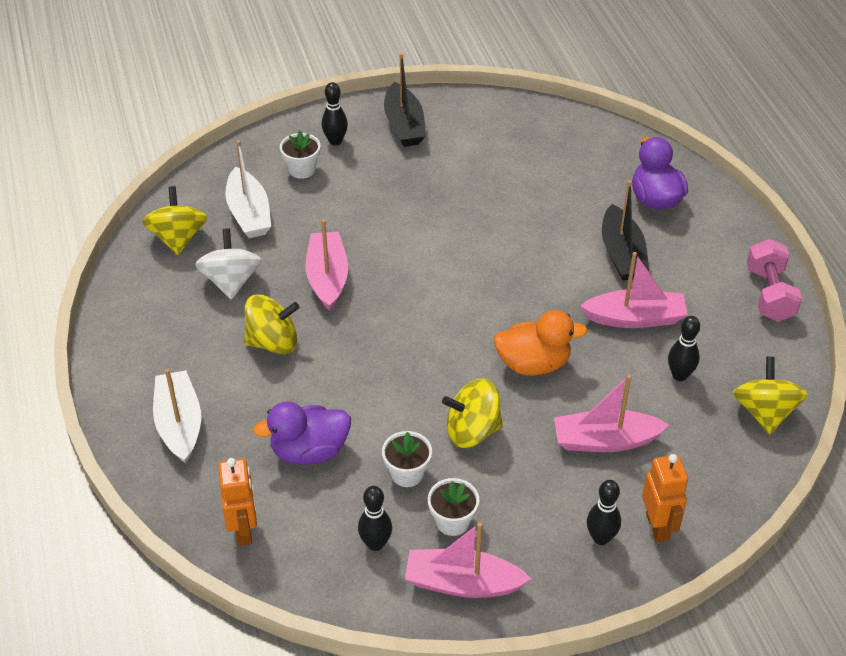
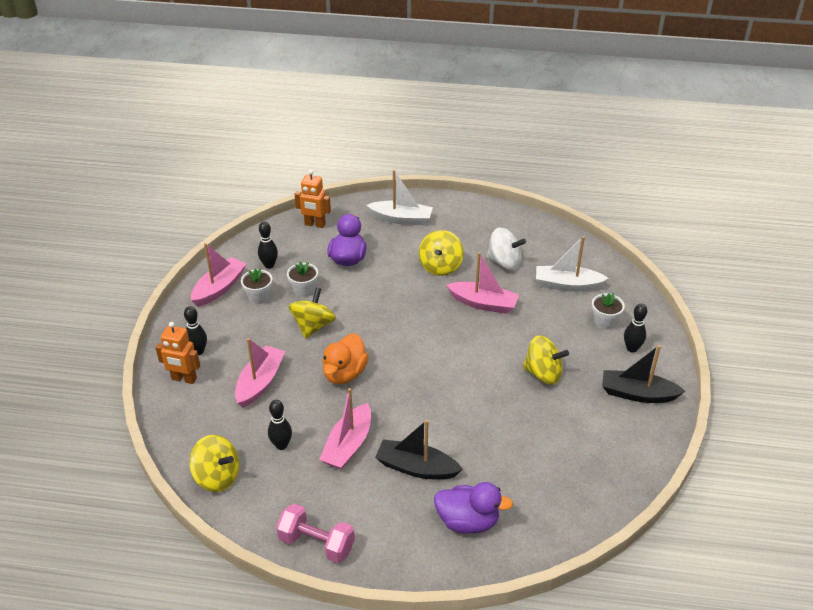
camera: 115 degrees right, 5 degrees down
yellow spinning top [142,186,207,255] -> yellow spinning top moved to [523,336,569,385]

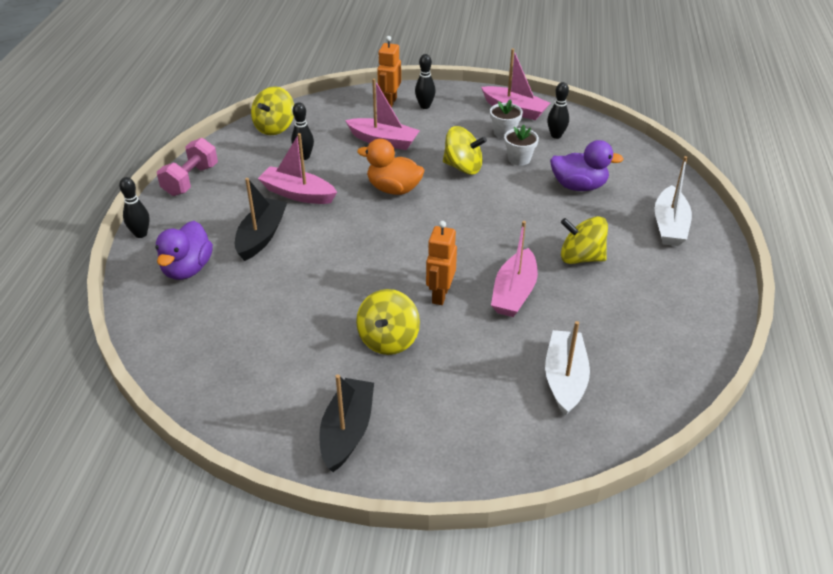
camera: 90 degrees right, 0 degrees up
orange robot [295,170,331,228] -> orange robot moved to [426,221,457,305]
white spinning top [487,228,526,270] -> none
white flower pot [592,293,625,330] -> none
black bowling pin [624,304,647,353] -> black bowling pin moved to [119,177,150,238]

